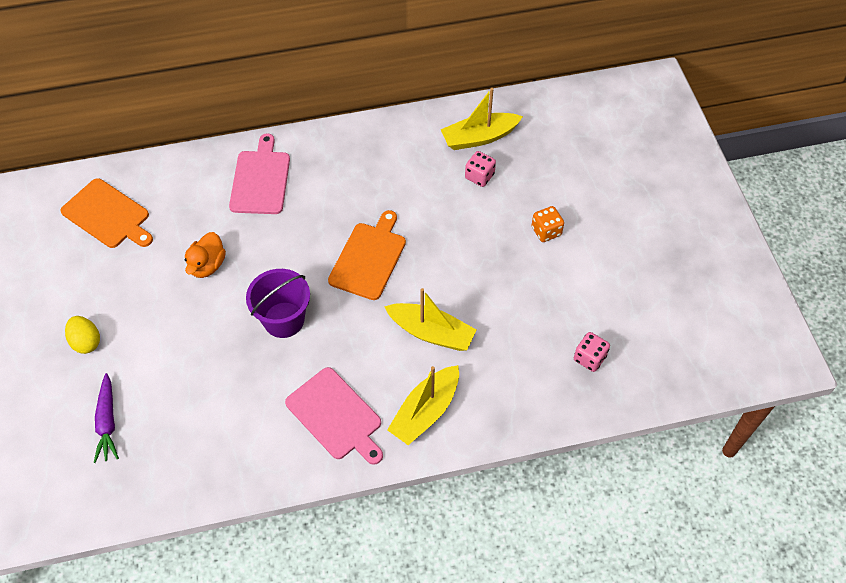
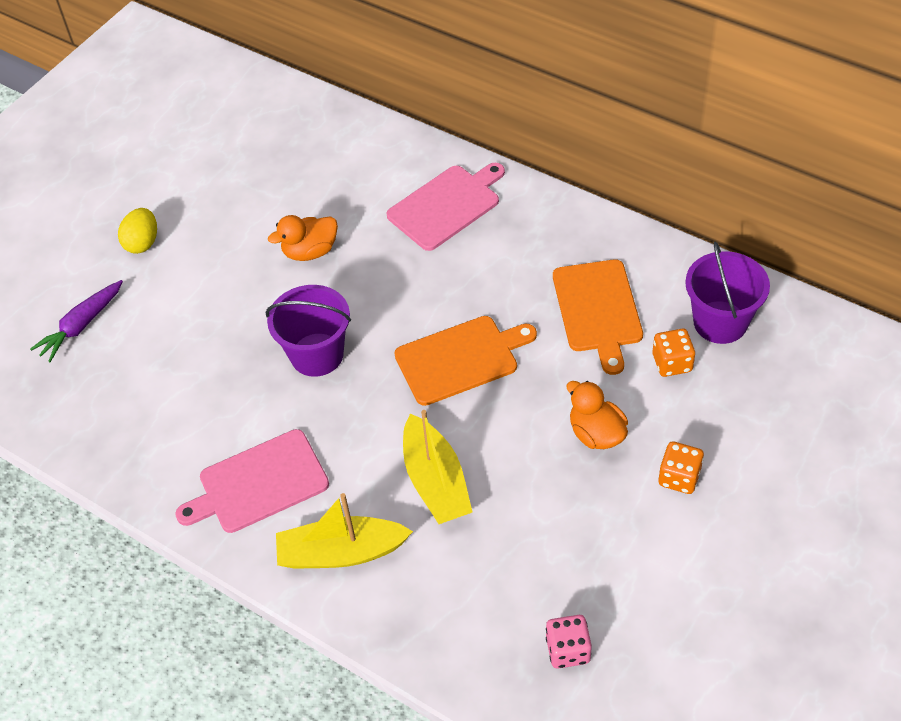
camera: 50 degrees right, 5 degrees down
orange cutting board [60,178,153,248] -> orange cutting board moved to [553,259,643,375]
pink cutting board [285,367,383,465] -> pink cutting board turned 60 degrees clockwise [175,429,329,533]
yellow boat [441,88,523,150] -> purple bucket [685,242,770,344]
pink dice [465,151,496,187] -> orange dice [653,329,695,377]
none -> orange duck [567,381,628,449]

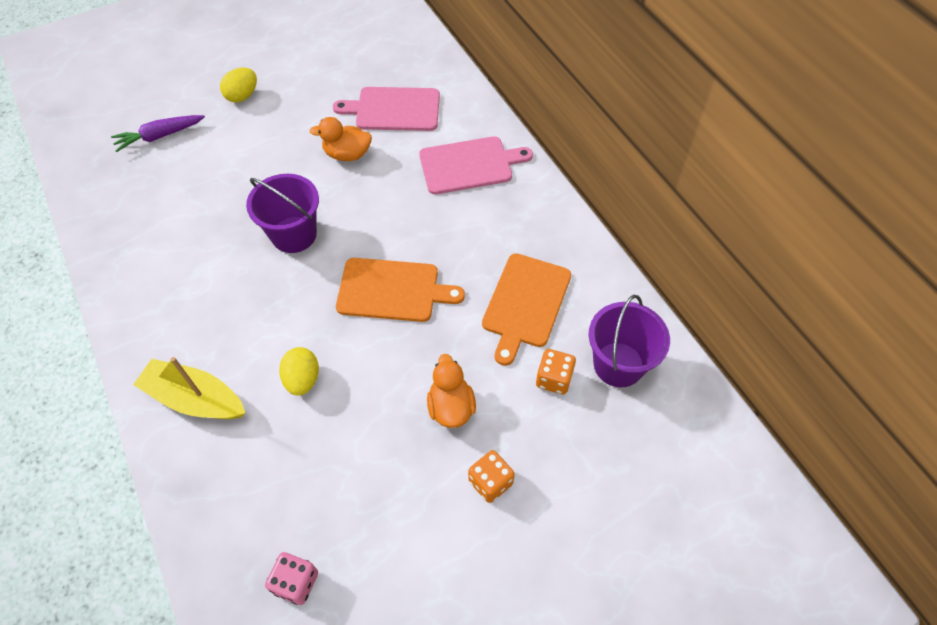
camera: 25 degrees right, 5 degrees up
pink cutting board [175,429,329,533] -> pink cutting board moved to [333,87,440,131]
yellow boat [403,410,472,524] -> yellow egg [279,347,319,396]

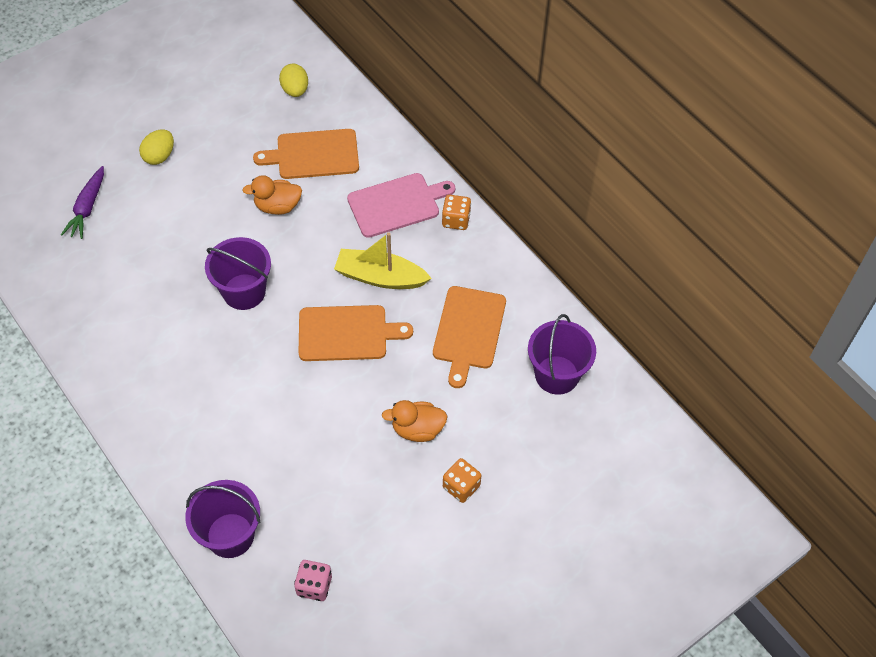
camera: 10 degrees left, 0 degrees up
purple carrot [111,115,205,152] -> purple carrot turned 45 degrees counterclockwise [61,166,104,239]
yellow boat [133,357,245,419] -> yellow boat moved to [334,232,432,289]
yellow egg [279,347,319,396] -> yellow egg moved to [279,64,308,97]
pink cutting board [333,87,440,131] -> orange cutting board [253,129,359,179]
orange duck [427,354,476,428] -> orange duck turned 75 degrees counterclockwise [382,400,448,442]
orange dice [536,349,576,395] -> orange dice moved to [442,195,471,230]
none -> purple bucket [185,480,260,558]

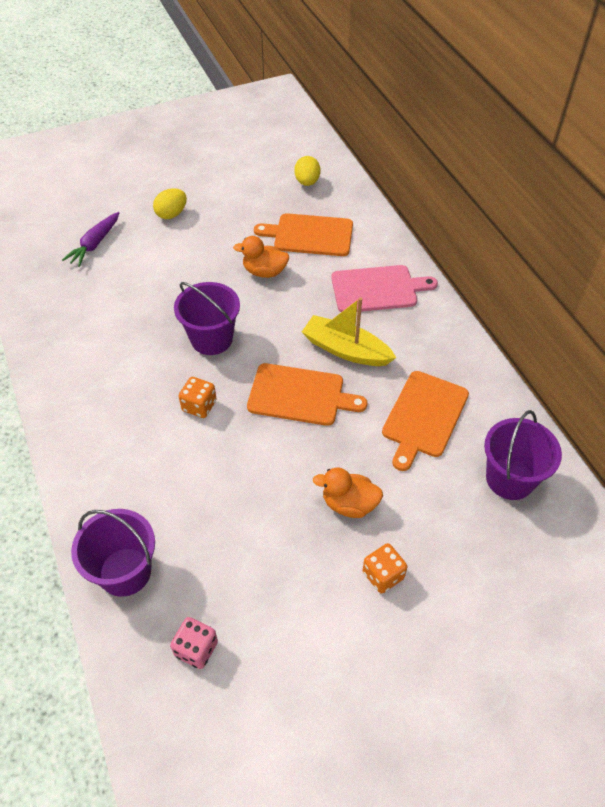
camera: 15 degrees right, 5 degrees down
orange dice [442,195,471,230] -> orange dice moved to [179,377,217,418]

